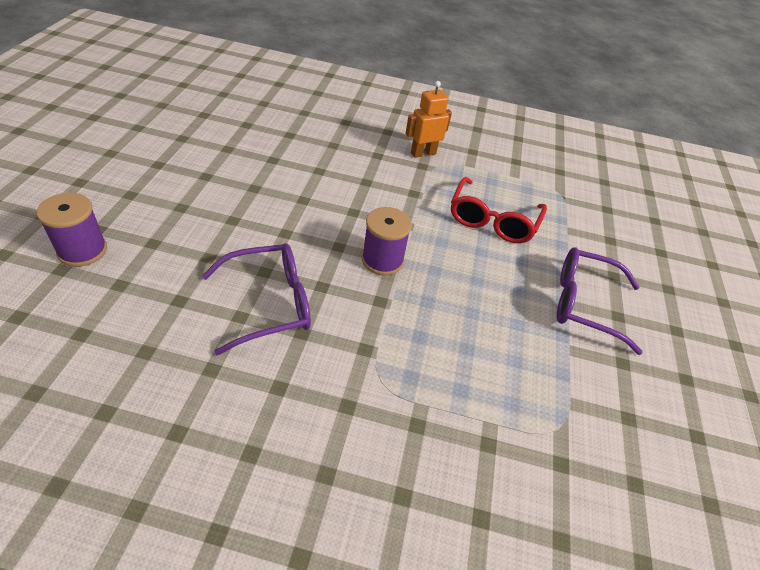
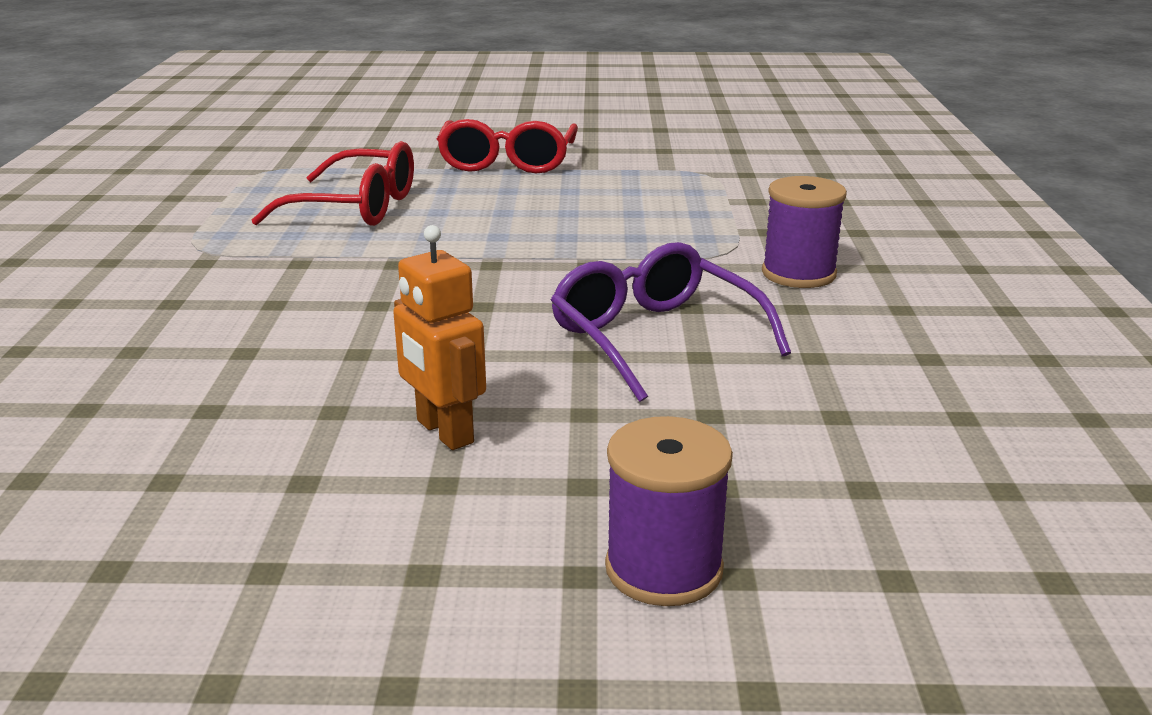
camera: 95 degrees left, 20 degrees down
purple spool [362,207,412,276] -> purple spool moved to [762,176,847,288]
orange robot [406,81,452,158] -> orange robot moved to [393,225,486,450]
purple glasses [557,247,642,355] -> red glasses [437,119,578,174]

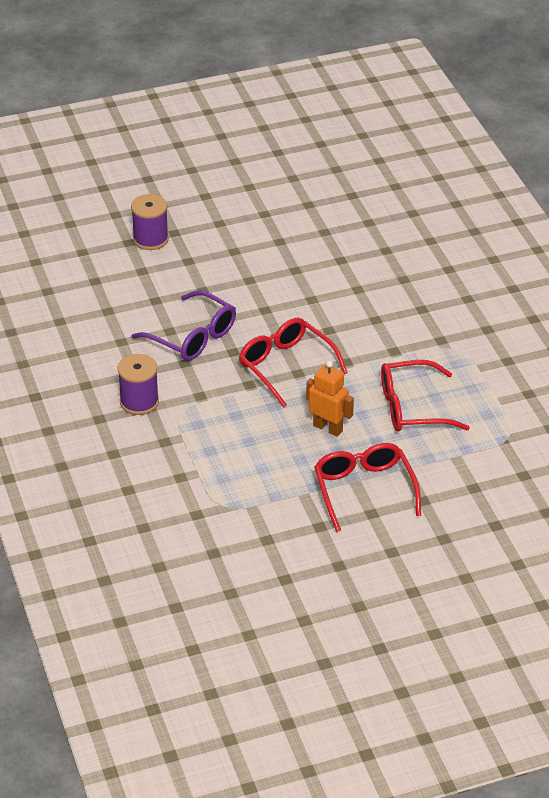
camera: 160 degrees right, 15 degrees up
orange robot [393,225,486,450] -> orange robot moved to [306,361,354,437]
none -> red glasses [239,318,348,407]

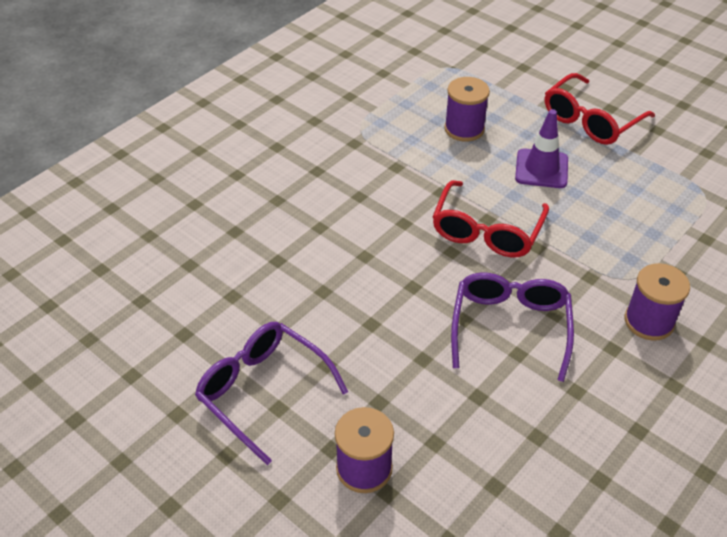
camera: 120 degrees left, 5 degrees up
orange robot [306,361,354,437] -> purple traffic cone [515,109,568,188]
red glasses [381,360,470,432] -> purple spool [444,77,490,142]
none -> purple glasses [195,322,348,465]

